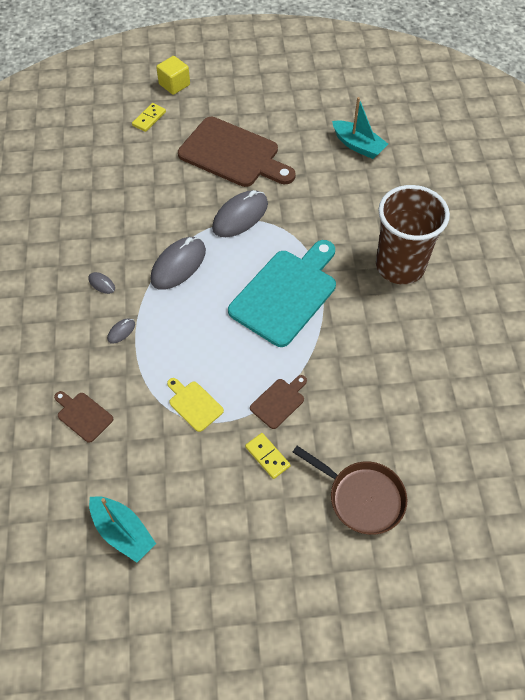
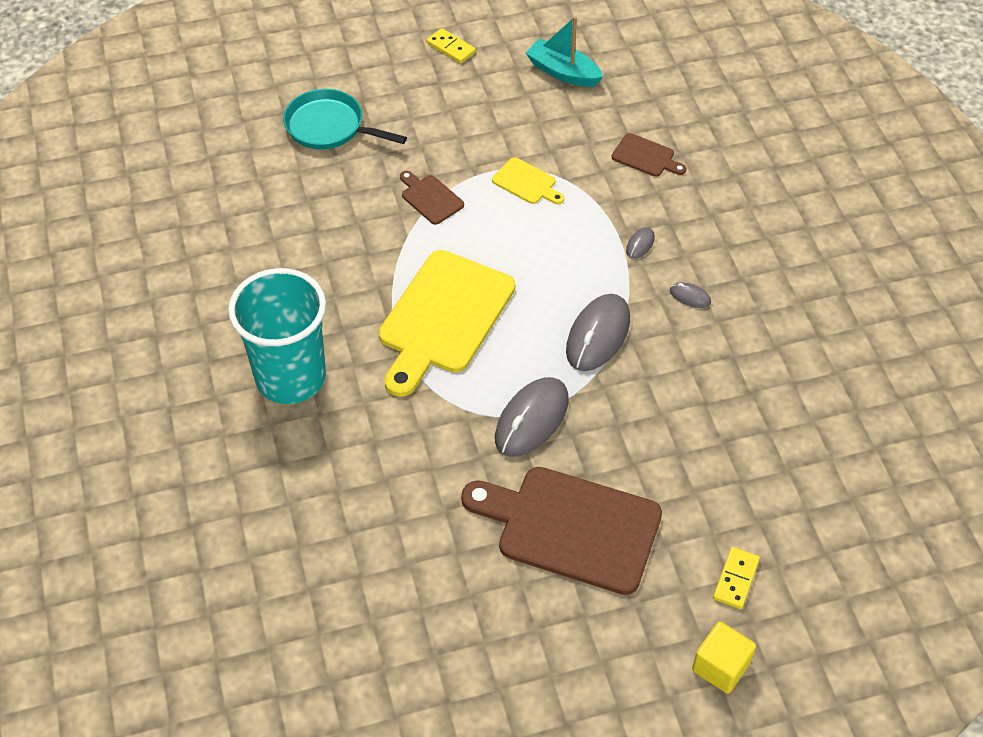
camera: 170 degrees right, 5 degrees down
turquoise cutting board [228,240,336,347] -> yellow cutting board [379,250,515,397]
yellow domino [245,433,291,479] -> yellow domino moved to [427,28,476,63]
brown cutting board [250,375,307,429] -> brown cutting board turned 105 degrees clockwise [400,171,464,225]
brown pan [293,446,407,535] -> turquoise pan [283,89,407,149]
turquoise boat [332,97,388,159] -> none
brown cup [376,185,450,284] -> turquoise cup [228,268,326,404]

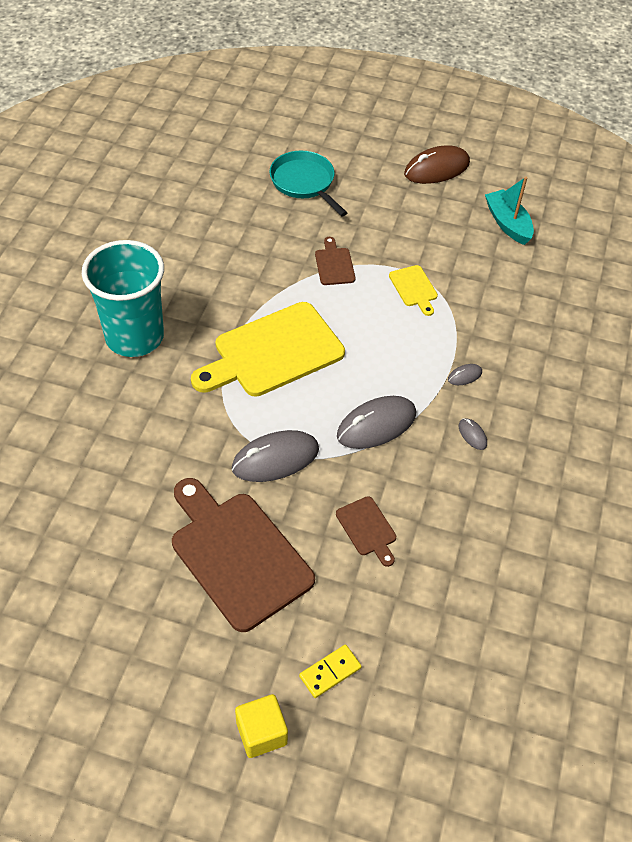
camera: 30 degrees right, 0 degrees up
yellow domino [427,28,476,63] -> brown mouse [404,145,470,184]
brown cutting board [612,133,687,177] -> brown cutting board moved to [336,496,396,567]

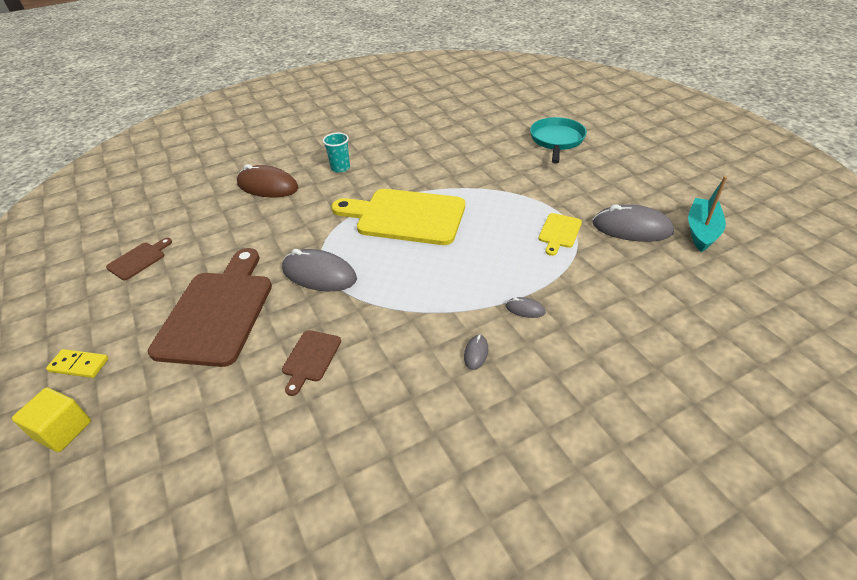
camera: 50 degrees right, 10 degrees down
turquoise cup [82,240,164,357] -> turquoise cup [323,133,350,173], size x0.43
yellow domino [299,644,362,698] -> yellow domino moved to [46,349,109,378]
brown cutting board [315,237,356,285] -> brown cutting board moved to [106,238,172,280]
grey mouse [337,396,416,449] -> grey mouse moved to [592,204,674,242]
brown mouse [404,145,470,184] -> brown mouse moved to [237,164,299,198]

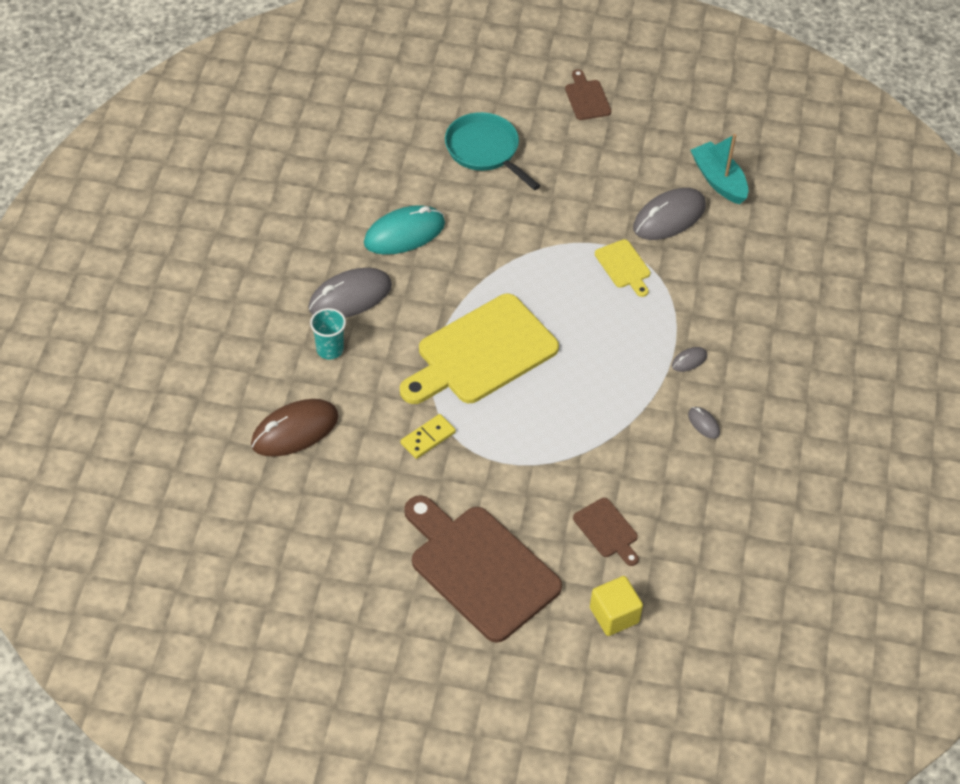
camera: 55 degrees left, 10 degrees up
yellow cube [12,387,91,452] -> yellow cube moved to [590,576,643,636]
yellow domino [46,349,109,378] -> yellow domino moved to [400,414,456,459]
brown cutting board [106,238,172,280] -> brown cutting board moved to [565,69,611,120]
grey mouse [282,249,357,291] -> grey mouse moved to [308,268,392,318]
none -> turquoise mouse [364,205,445,255]

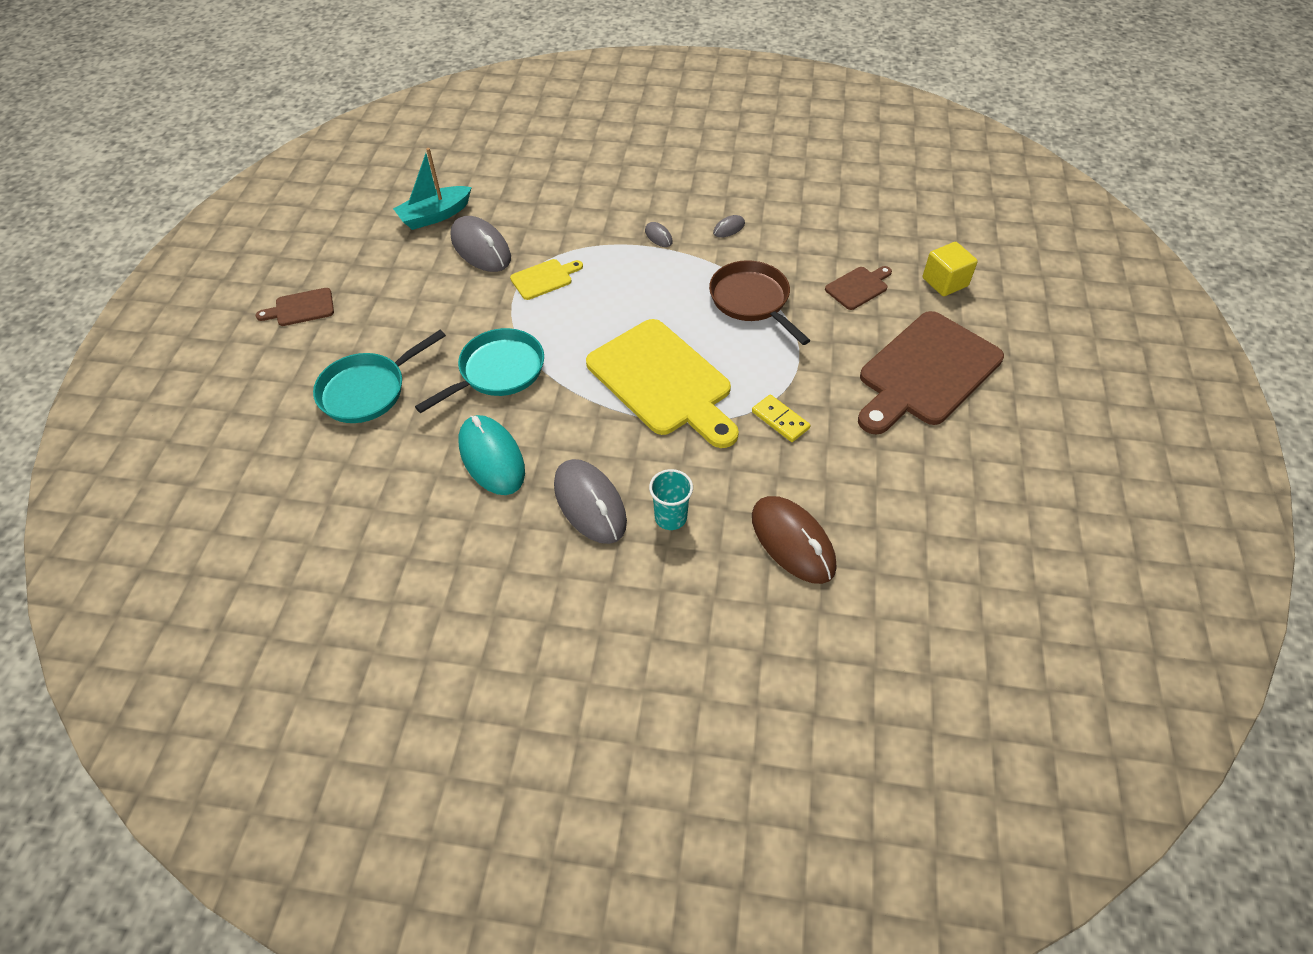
camera: 90 degrees left, 0 degrees up
none -> turquoise pan [415,328,544,413]
none -> brown pan [709,260,810,345]

